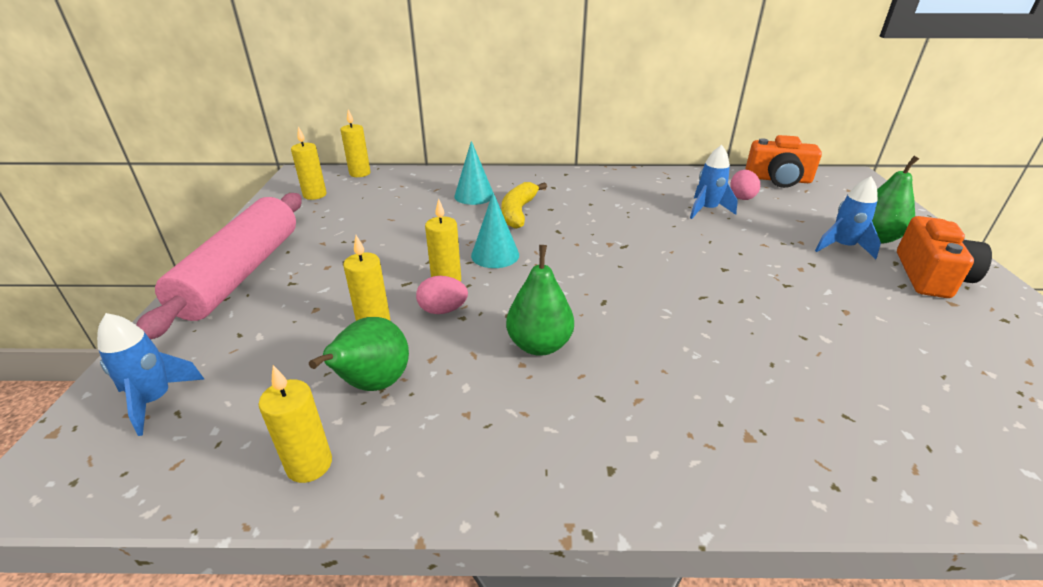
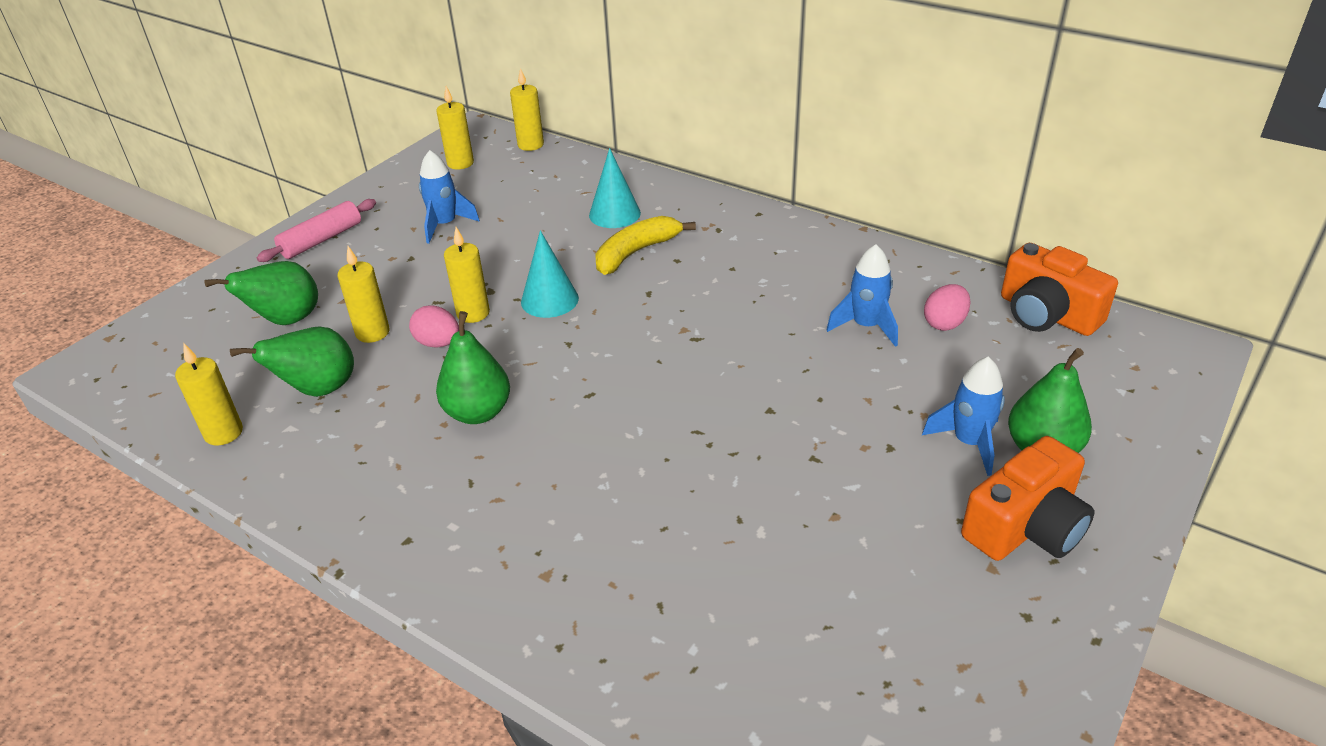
camera: 35 degrees right, 5 degrees up
blue rocket [97,313,204,436] -> blue rocket moved to [419,150,480,244]
pink rolling pin [136,193,302,340] -> pink rolling pin [257,199,376,262], size x0.51
none -> green pear [204,261,318,325]

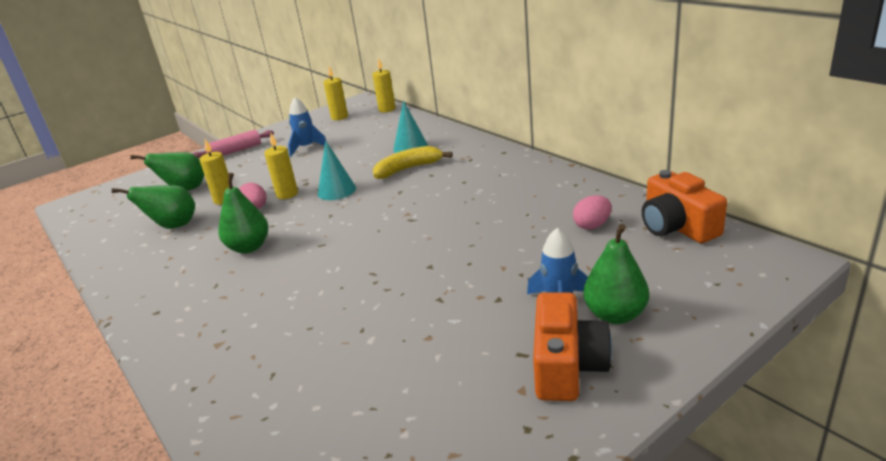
camera: 20 degrees right, 10 degrees down
yellow candle [175,343,243,445] -> none
blue rocket [826,244,898,347] -> none
orange camera [961,436,1094,561] -> orange camera turned 60 degrees counterclockwise [533,293,612,401]

